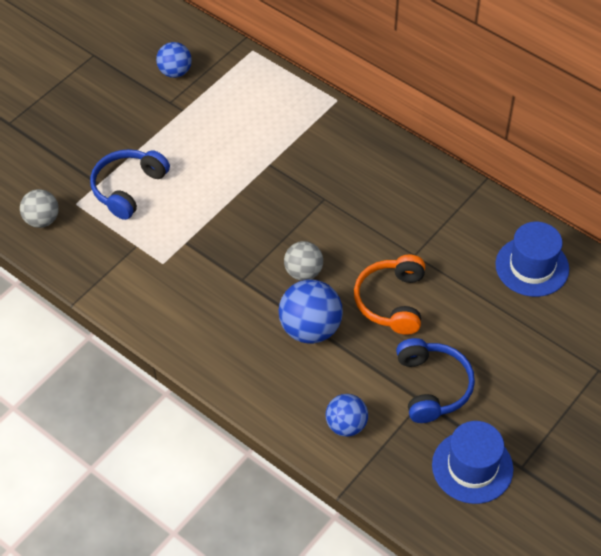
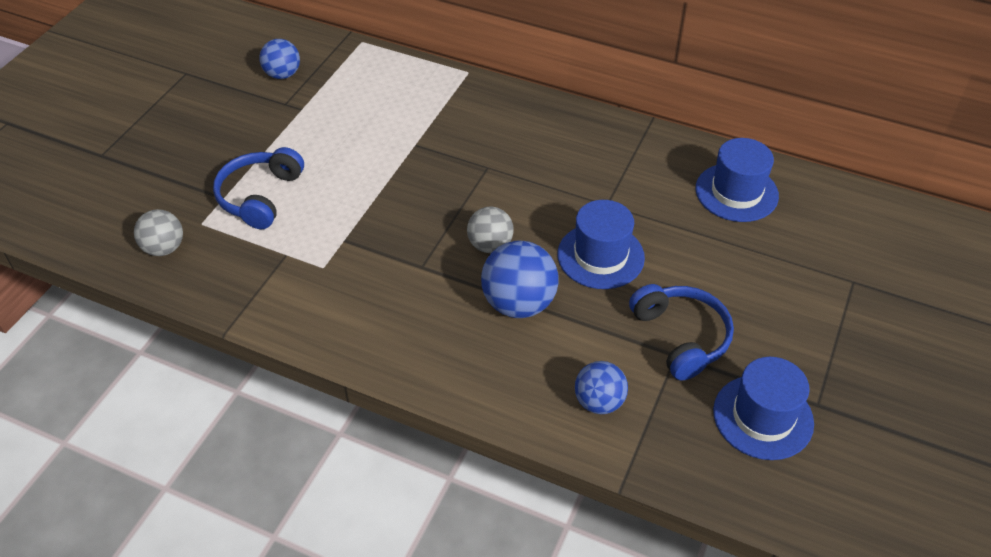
camera: 15 degrees left, 5 degrees down
orange headphones [354,255,425,335] -> blue hat [558,200,645,289]

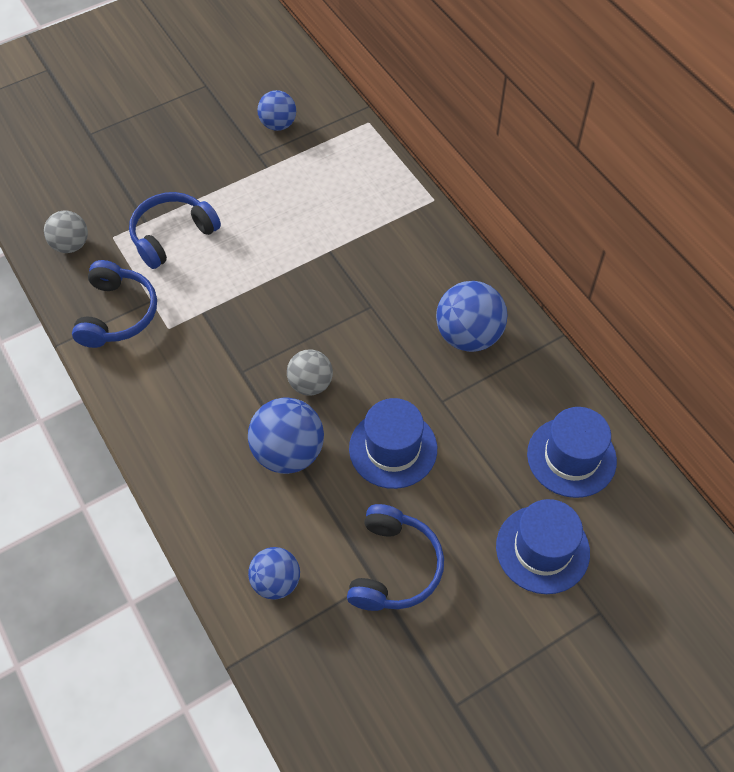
camera: 35 degrees right, 10 degrees up
blue hat [713,357,814,460] -> blue hat moved to [496,499,590,594]
none -> blue headphones [72,260,157,348]
none -> blue ball [436,281,507,352]

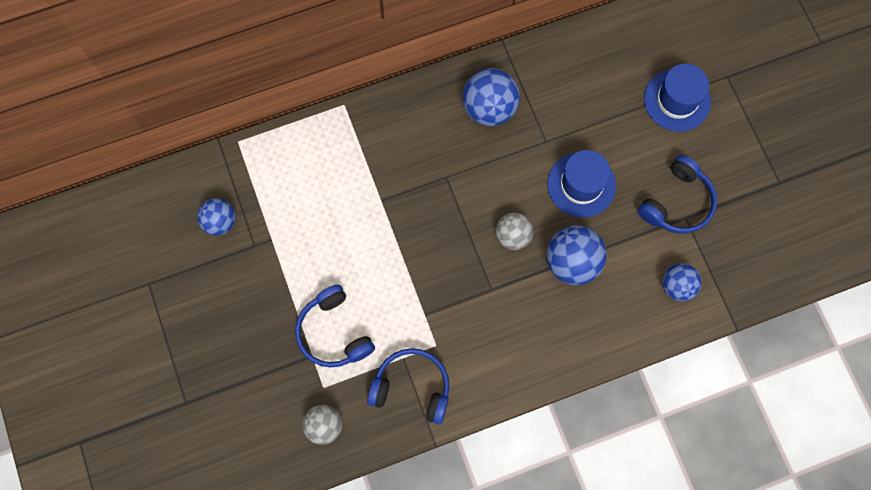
camera: 80 degrees left, 15 degrees up
blue headphones [347,504,444,611] -> blue headphones turned 105 degrees clockwise [638,155,717,234]
blue hat [527,407,617,498] -> none

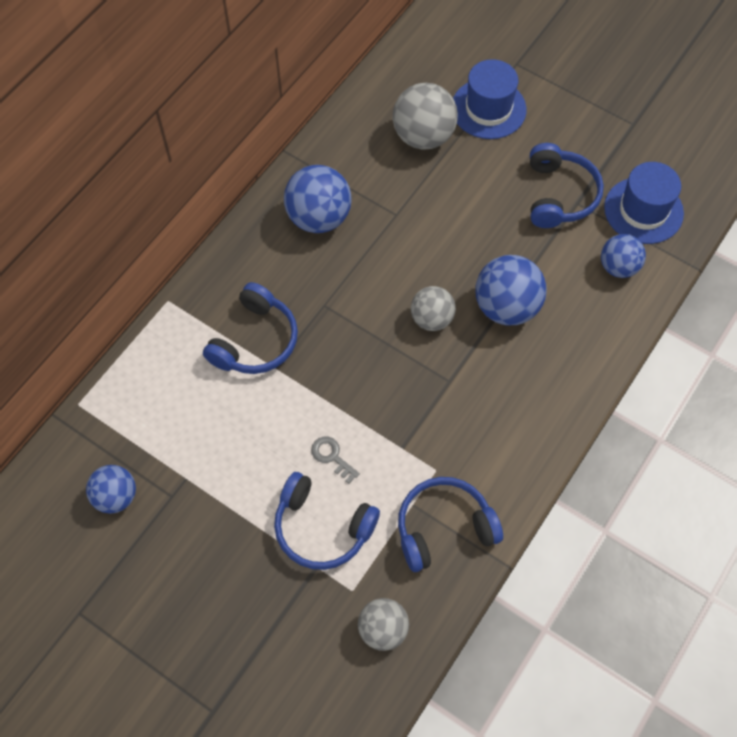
camera: 35 degrees left, 10 degrees down
blue hat [547,150,616,218] -> blue hat moved to [604,162,684,244]
none -> blue headphones [203,282,298,374]
none -> grey key [311,437,360,484]
none -> grey ball [393,83,458,150]

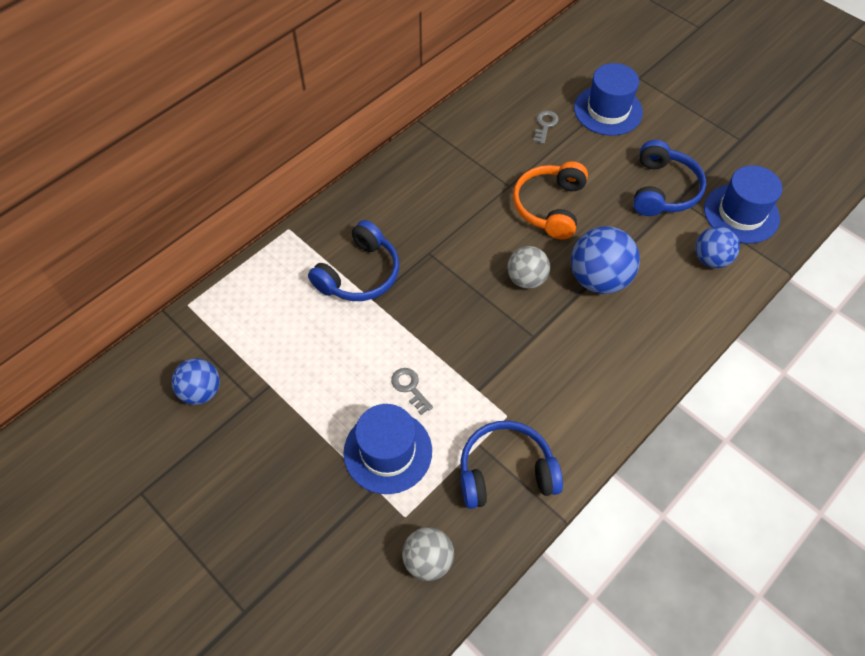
camera: 10 degrees right, 5 degrees down
blue headphones [274,472,380,570] -> blue hat [344,404,432,494]
blue ball [284,165,352,233] -> none
grey ball [393,83,458,150] -> grey key [533,110,559,144]
none -> orange headphones [513,161,588,239]

